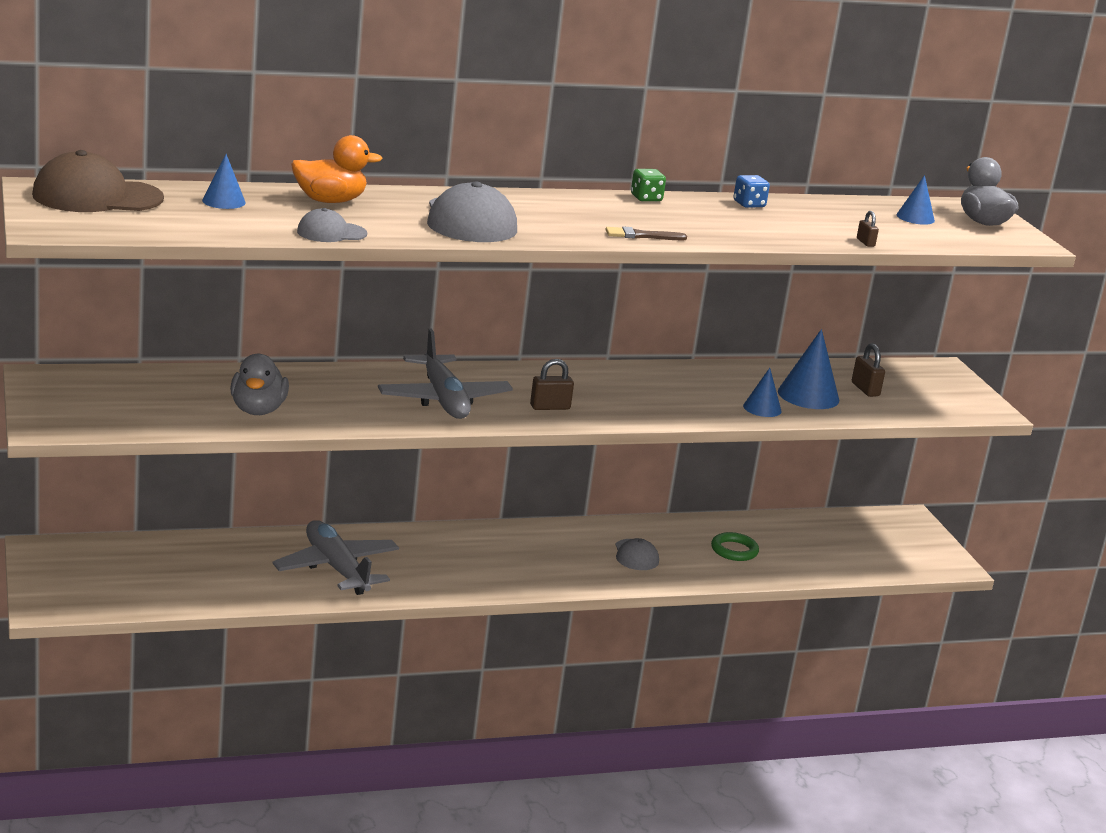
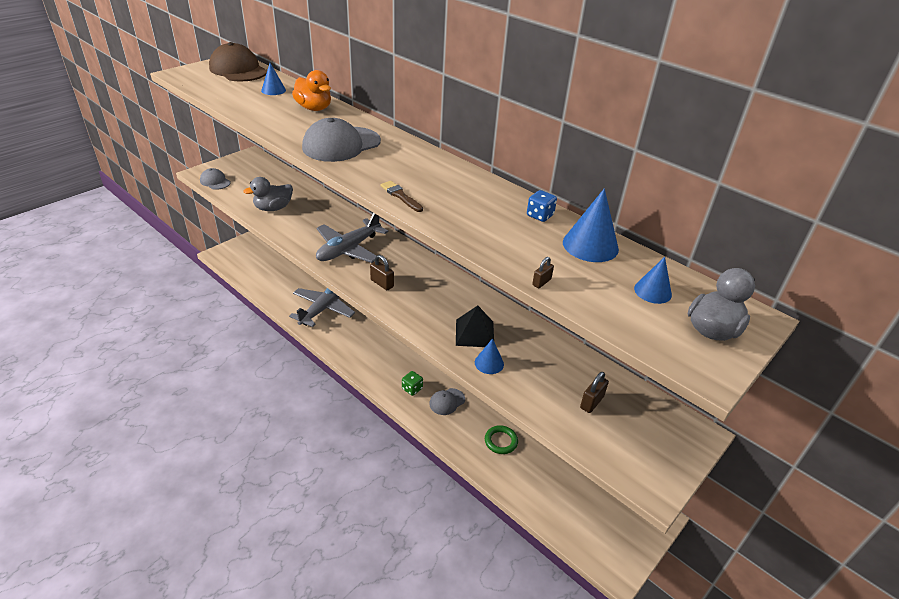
camera: 60 degrees right, 15 degrees up
grey cap [297,208,367,242] -> grey cap moved to [200,168,231,190]
green dice [631,169,666,201] -> green dice moved to [402,371,423,396]
blue cone [778,329,839,409] -> blue cone moved to [563,188,619,262]
none -> black pyramid [456,305,494,347]

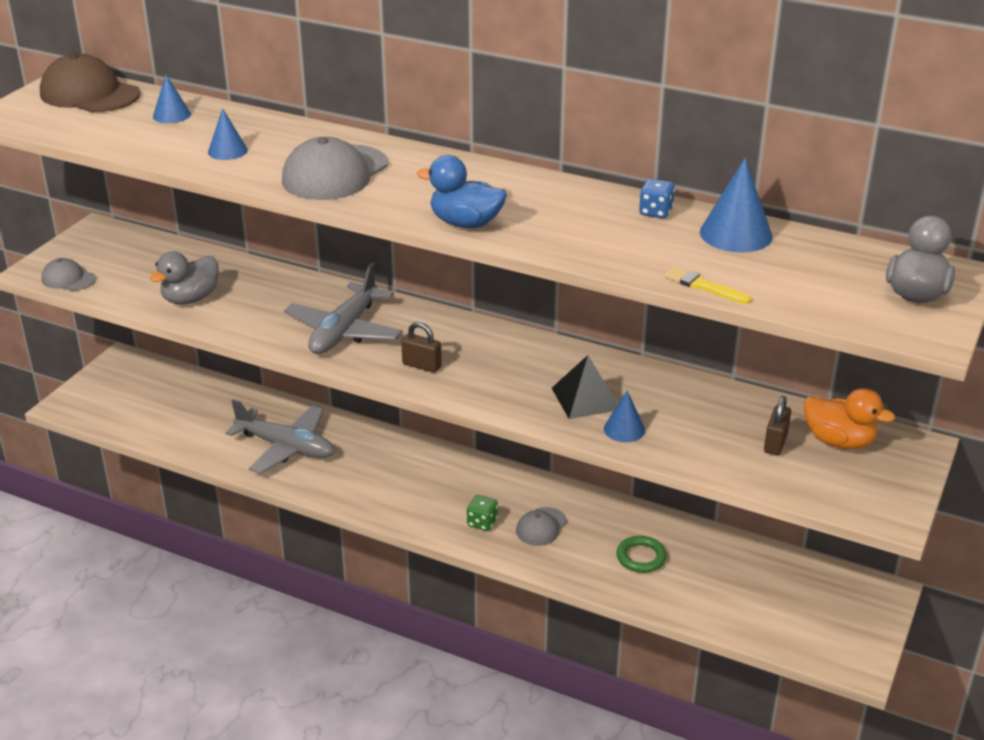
camera: 15 degrees left, 5 degrees down
grey plane [289,288,355,327] -> grey plane turned 105 degrees clockwise [226,399,334,474]
orange duck [292,70,331,111] -> orange duck moved to [804,388,895,449]
brown brush [380,181,423,212] -> blue duck [417,155,507,228]
brown padlock [532,257,554,288] -> yellow brush [664,266,751,304]
blue cone [634,257,672,304] -> blue cone moved to [208,108,248,160]

